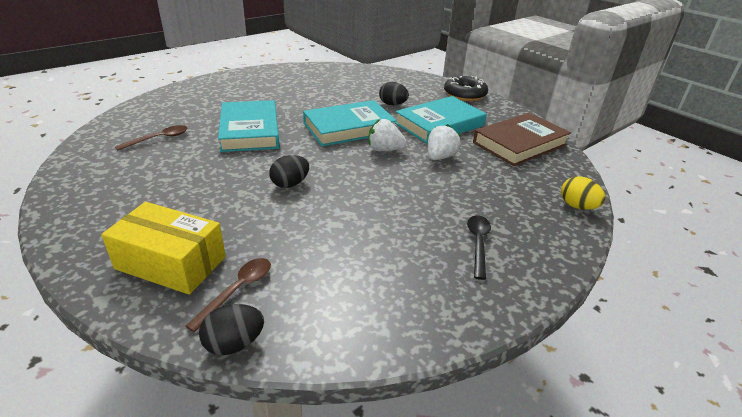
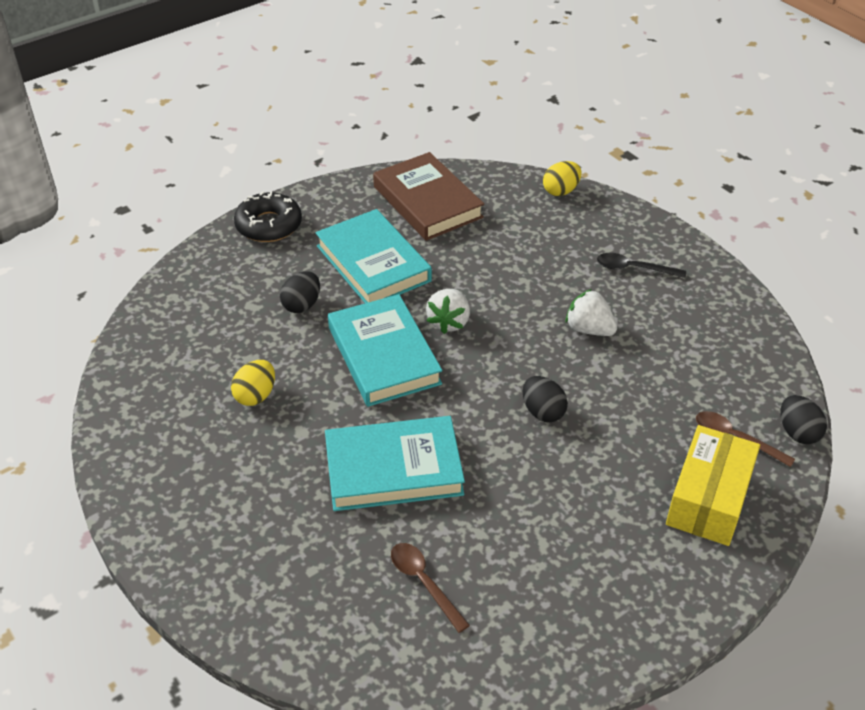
camera: 85 degrees left, 10 degrees up
white strawberry [428,124,461,160] -> white strawberry moved to [566,289,617,336]
none -> yellow egg [231,360,275,406]

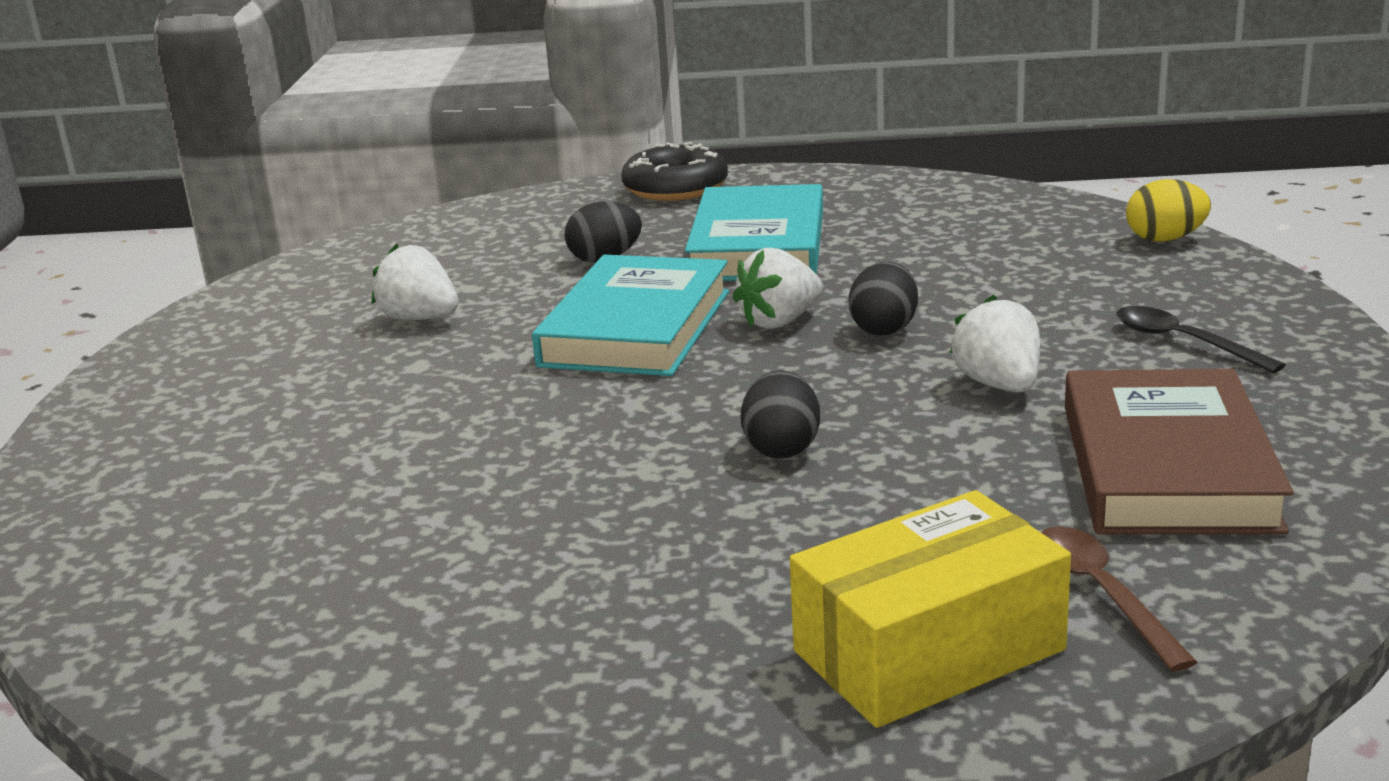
camera: 40 degrees right, 20 degrees down
yellow egg [231,360,275,406] -> white strawberry [371,243,458,320]
turquoise book [325,416,465,511] -> none
brown book [373,152,484,241] -> brown book moved to [1065,369,1294,534]
brown spoon [391,543,470,633] -> none
black egg [780,395,827,444] -> black egg moved to [849,262,918,336]

